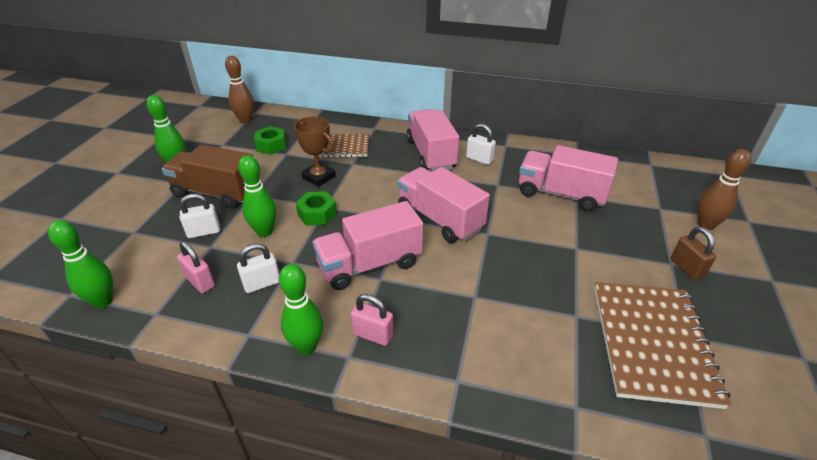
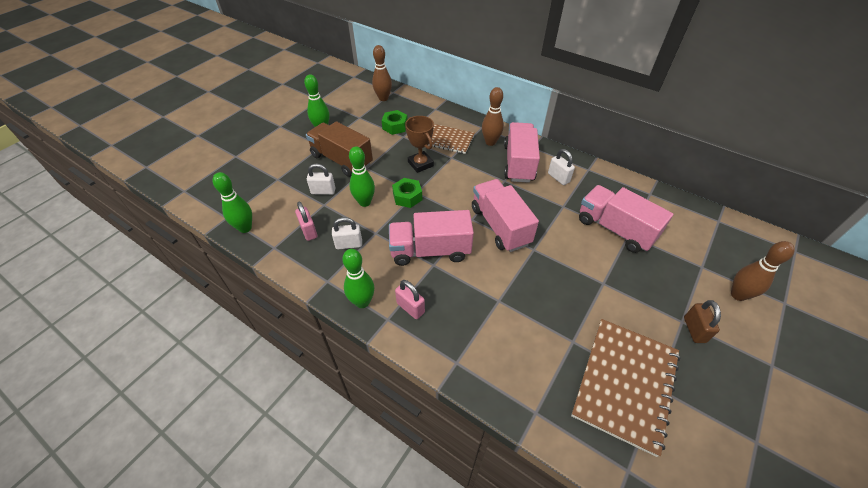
camera: 20 degrees right, 10 degrees up
none -> brown bowling pin [482,87,504,146]

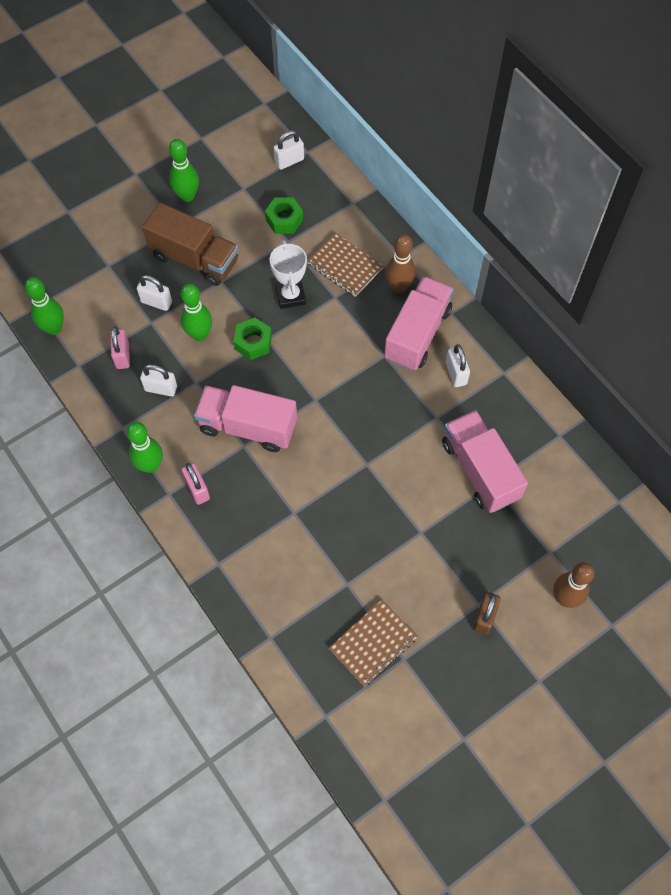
camera: 20 degrees right, 15 degrees up
brown truck [306,121,373,177] -> brown truck turned 150 degrees clockwise [142,203,238,286]
brown bowling pin [372,45,392,101] -> white padlock [274,130,304,170]
brown trophy [405,116,434,173] -> white trophy [270,240,307,309]
pink truck [472,179,539,252] -> none
brown notebook [571,319,680,457] -> brown notebook [329,600,418,687], size x0.61

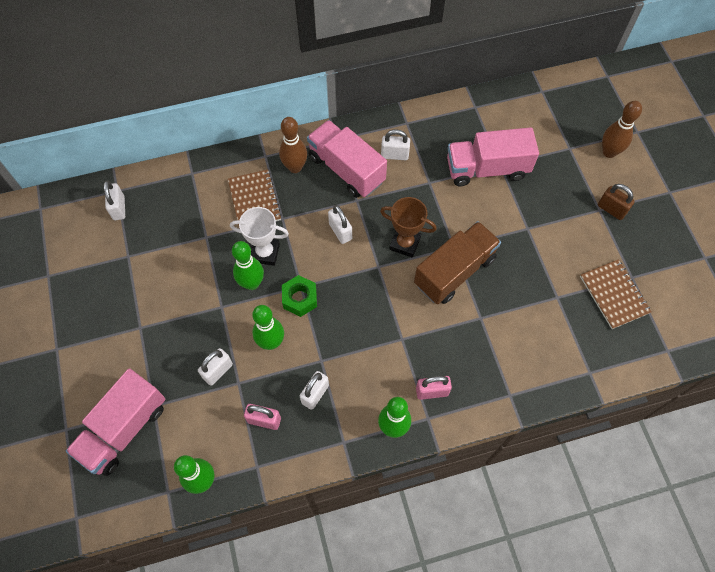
camera: 70 degrees left, 0 degrees up
brown truck [142,203,238,286] -> brown truck moved to [414,221,501,304]
green bowling pin [169,139,199,202] -> green bowling pin moved to [232,241,264,290]
pink truck [194,385,297,452] -> pink truck moved to [66,368,165,476]
green nut [265,197,303,234] -> none
brown notebook [307,233,383,297] -> brown notebook turned 75 degrees counterclockwise [228,170,282,225]
none -> white padlock [328,205,352,244]
none -> brown trophy [380,197,437,258]

